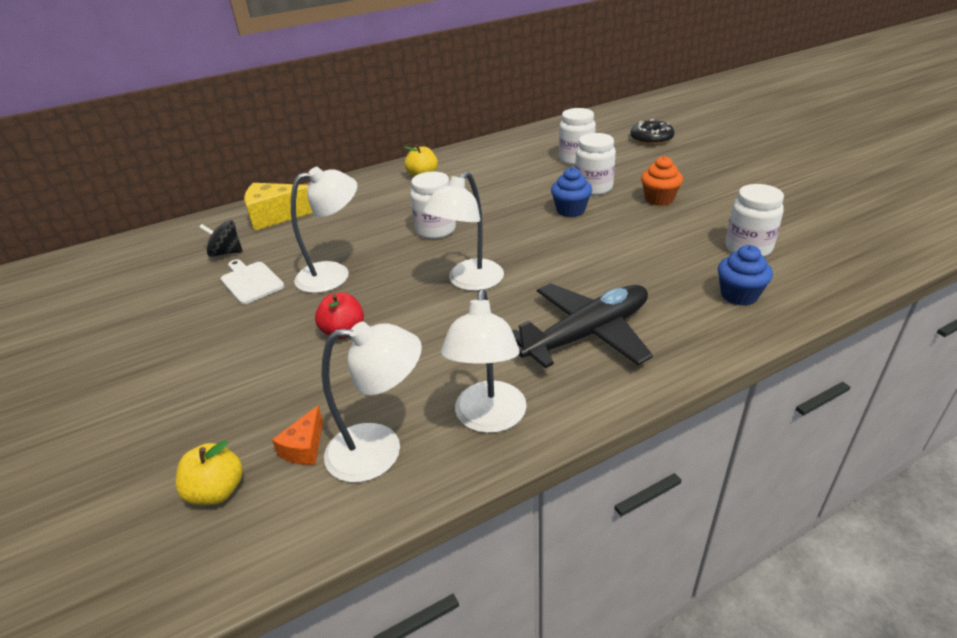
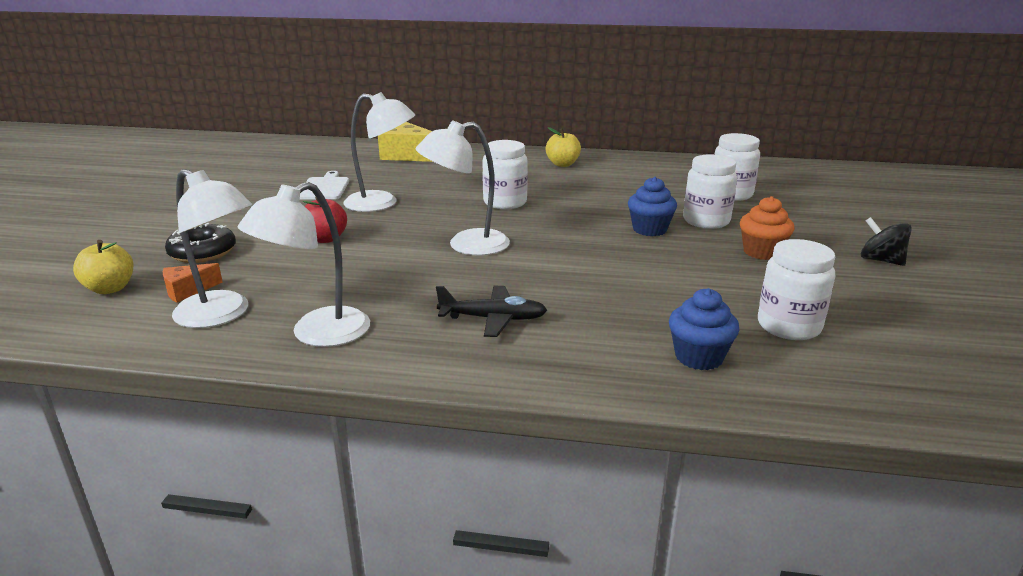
camera: 35 degrees right, 10 degrees down
black spinning top [199,220,243,257] -> black spinning top moved to [861,217,912,266]
black plane [512,283,653,368] -> black plane [436,286,547,337], size x0.58
black donut [630,119,674,145] -> black donut moved to [165,223,236,263]

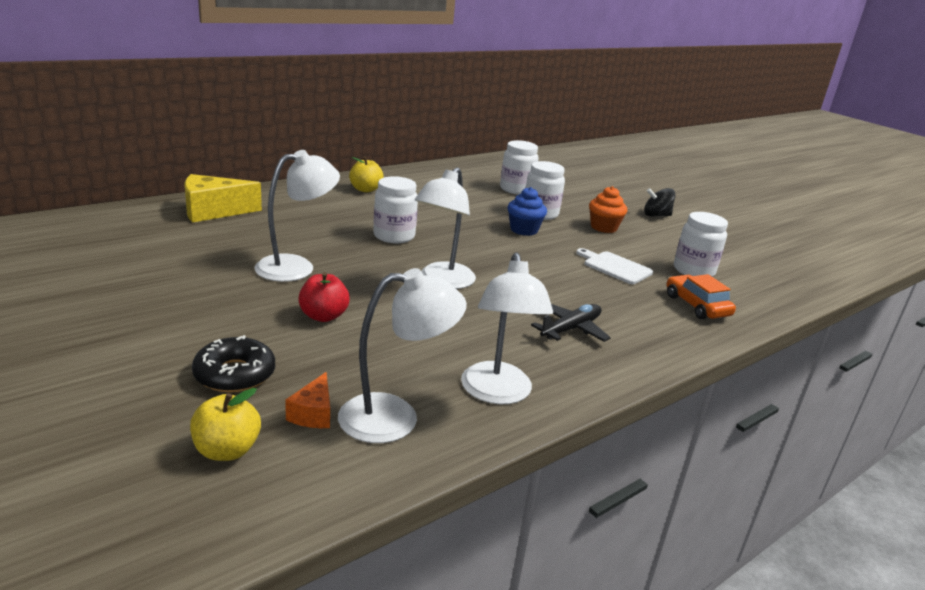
camera: 50 degrees left, 0 degrees up
white cutting board [300,171,349,199] -> white cutting board moved to [576,248,653,284]
blue cupcake [669,288,740,370] -> orange car [667,274,736,319]

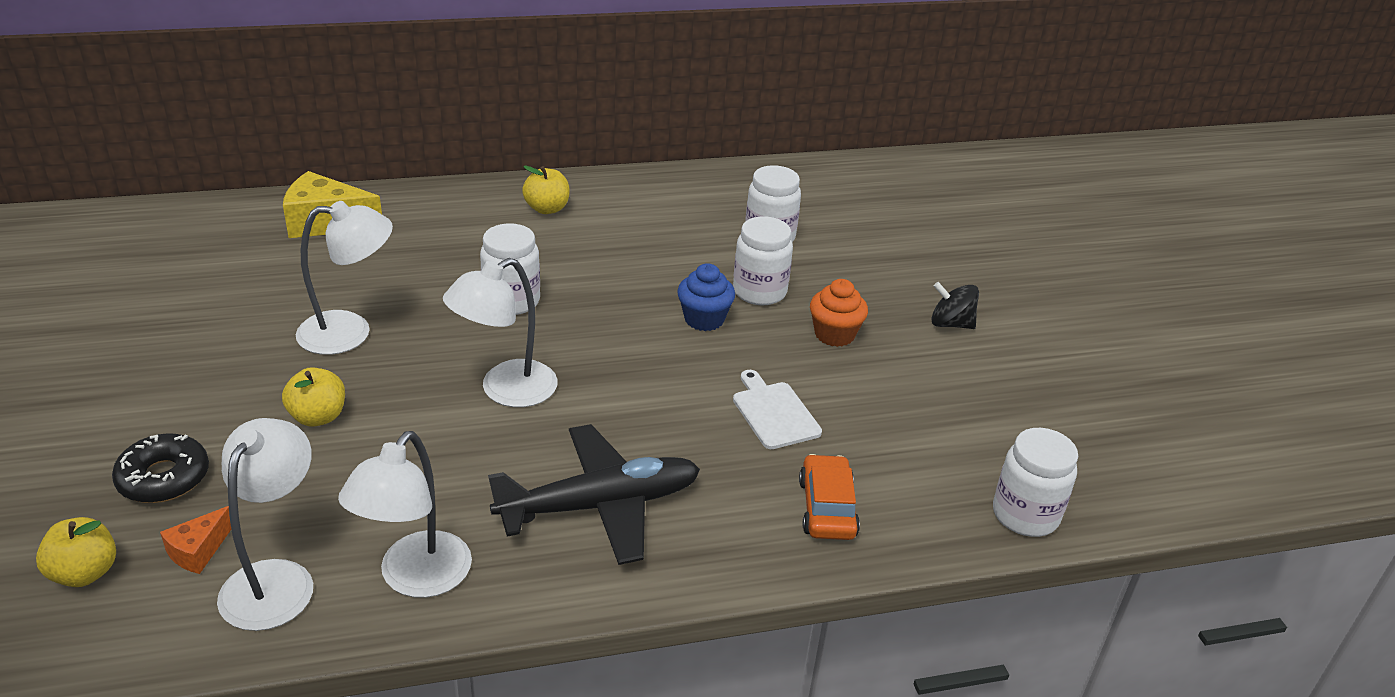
camera: 25 degrees right, 10 degrees up
red apple [298,272,350,322] -> yellow apple [282,367,345,427]
white lamp [338,268,467,443] -> white lamp turned 90 degrees counterclockwise [217,418,313,631]
black plane [531,304,611,342] -> black plane [488,424,700,565], size x1.71
white jar [674,212,728,277] -> white jar moved to [993,428,1078,537]

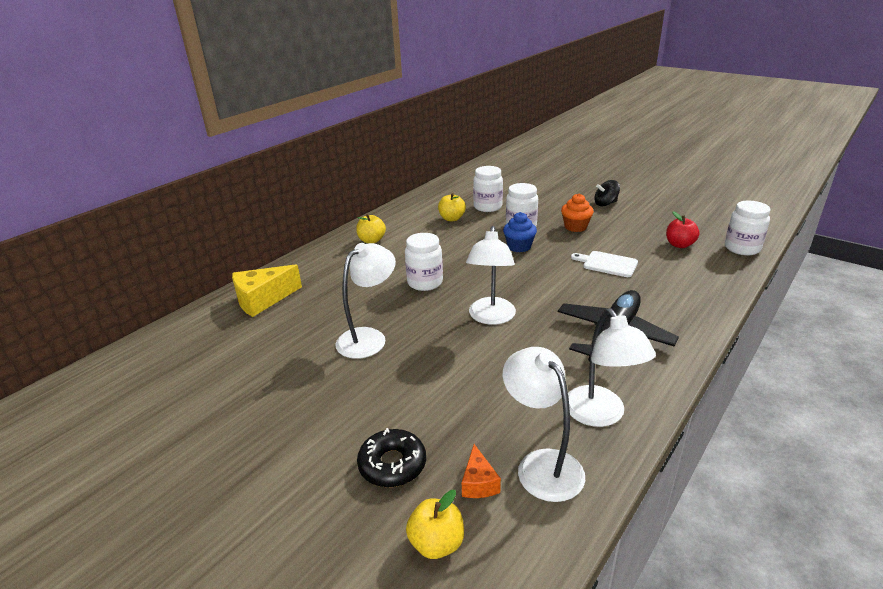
camera: 35 degrees left, 5 degrees down
yellow apple [282,367,345,427] -> yellow apple moved to [438,193,466,221]
orange car [799,454,860,540] -> none
none -> red apple [666,211,700,248]

